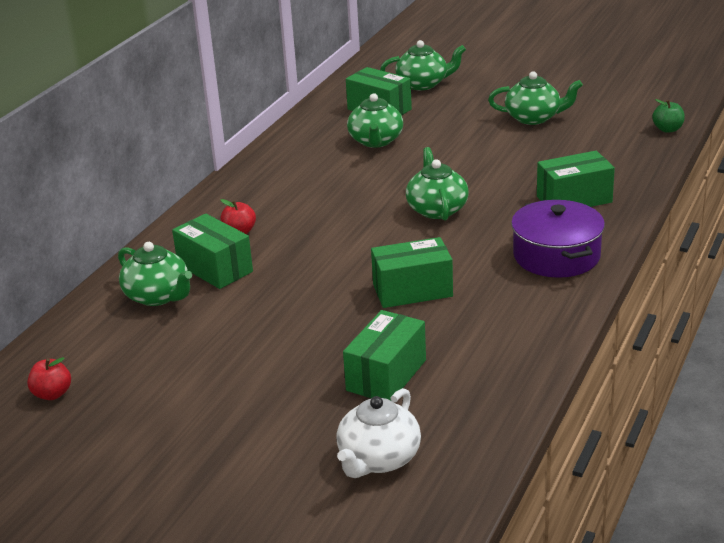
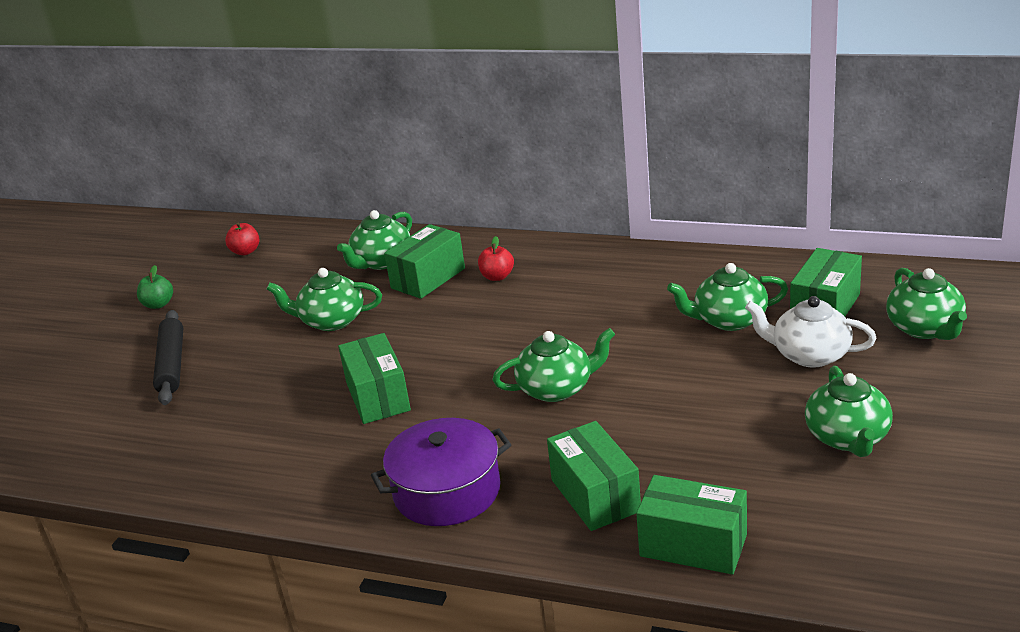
camera: 85 degrees right, 0 degrees up
white teapot [336,388,421,478] -> white teapot moved to [745,296,876,368]
green box [343,310,426,400] -> green box moved to [636,475,747,574]
green apple [652,99,685,133] -> green apple moved to [137,265,173,309]
none -> black rolling pin [153,310,183,405]
none -> green teapot [267,268,382,331]

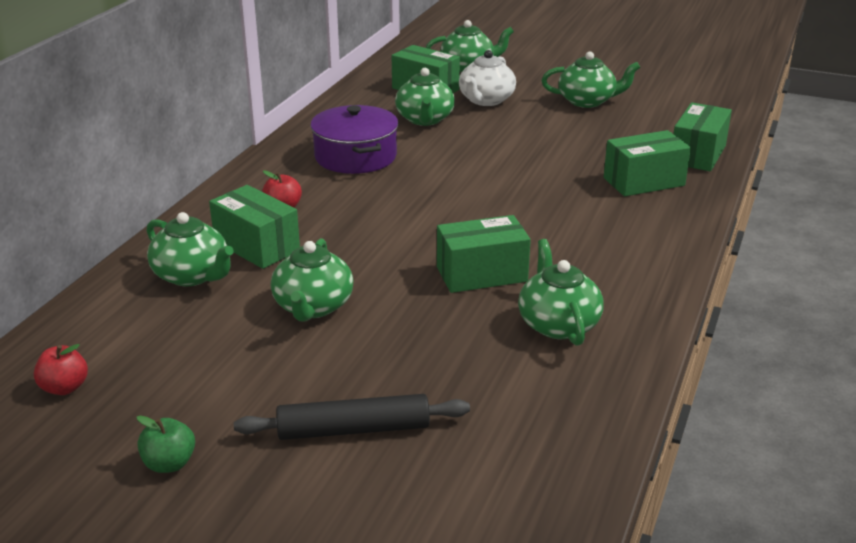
camera: 90 degrees left, 0 degrees up
purple pot [371,418,511,526] -> purple pot moved to [310,105,398,174]
green teapot [492,328,615,402] -> green teapot moved to [518,239,604,346]

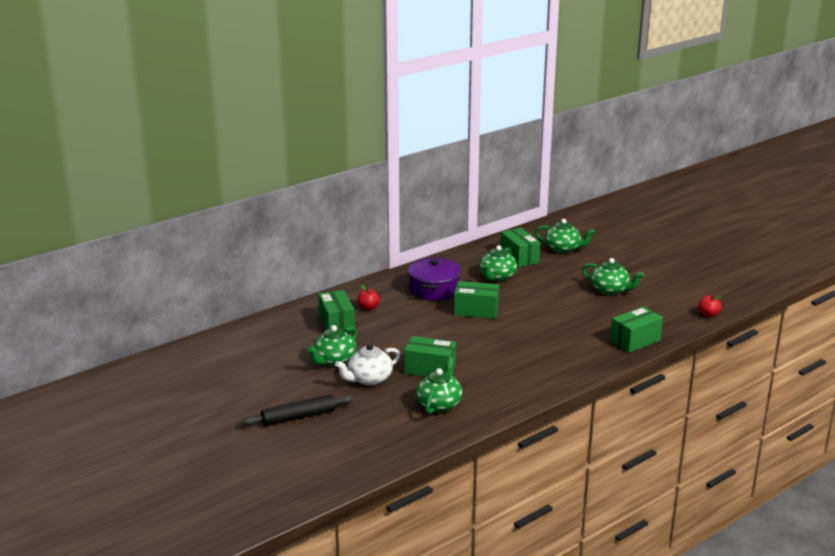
camera: 30 degrees right, 5 degrees down
red apple [34,344,88,395] -> red apple moved to [698,295,722,317]
green apple [136,415,195,473] -> none
green teapot [147,212,234,286] -> none
black rolling pin [234,394,470,440] -> black rolling pin turned 45 degrees counterclockwise [242,395,354,426]
white teapot [459,50,516,106] -> white teapot moved to [335,343,400,386]
green box [604,130,691,196] -> green box moved to [454,281,499,319]

